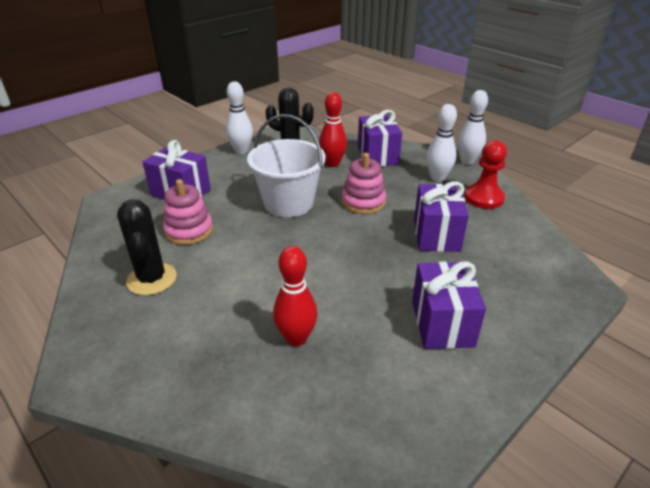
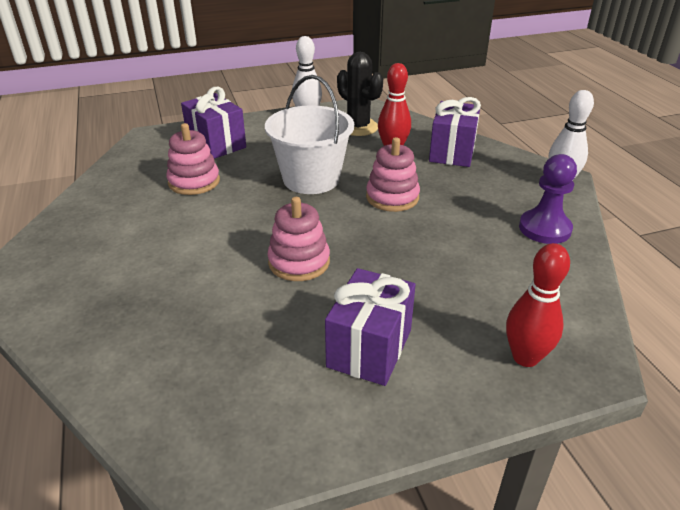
camera: 25 degrees right, 0 degrees up
black cactus [117,199,177,295] -> none
red bowling pin [273,246,318,347] -> red bowling pin moved to [506,243,570,367]
purple gift [414,181,469,252] -> none
white bowling pin [426,104,457,182] -> none
red pawn [465,140,507,209] -> purple pawn [519,154,577,244]
none -> pink stacking toy [268,197,330,281]

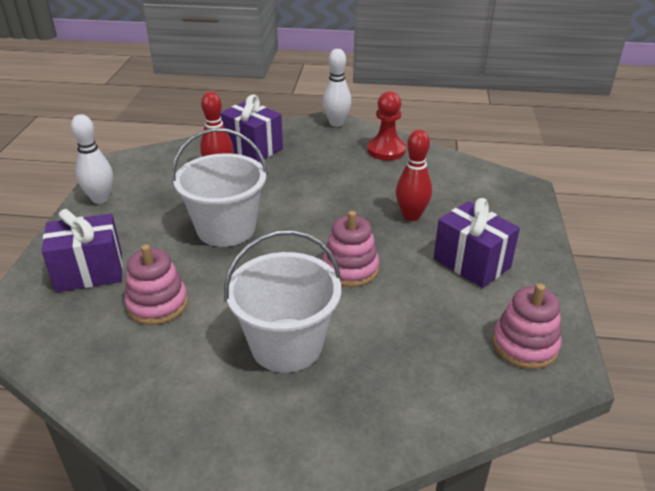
camera: 65 degrees left, 0 degrees up
black cactus [337,52,383,136] -> none
pink stacking toy [366,137,420,212] -> pink stacking toy moved to [492,283,561,369]
red bowling pin [506,243,570,367] -> red bowling pin moved to [396,130,432,221]
purple pawn [519,154,577,244] -> red pawn [367,91,406,161]
none -> white bucket [224,230,341,373]

